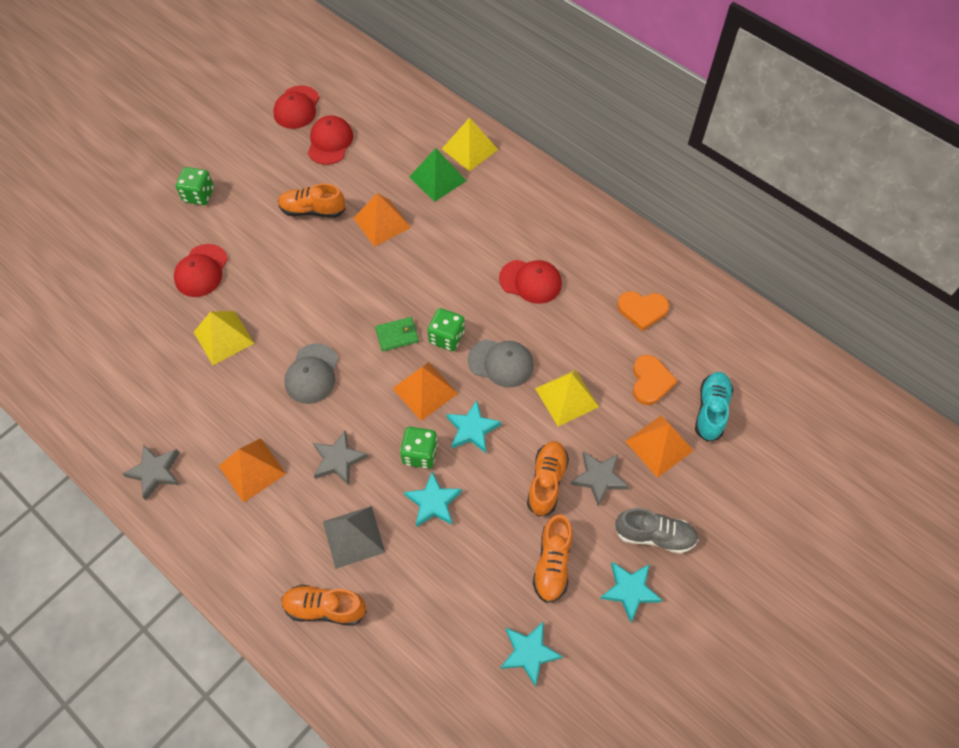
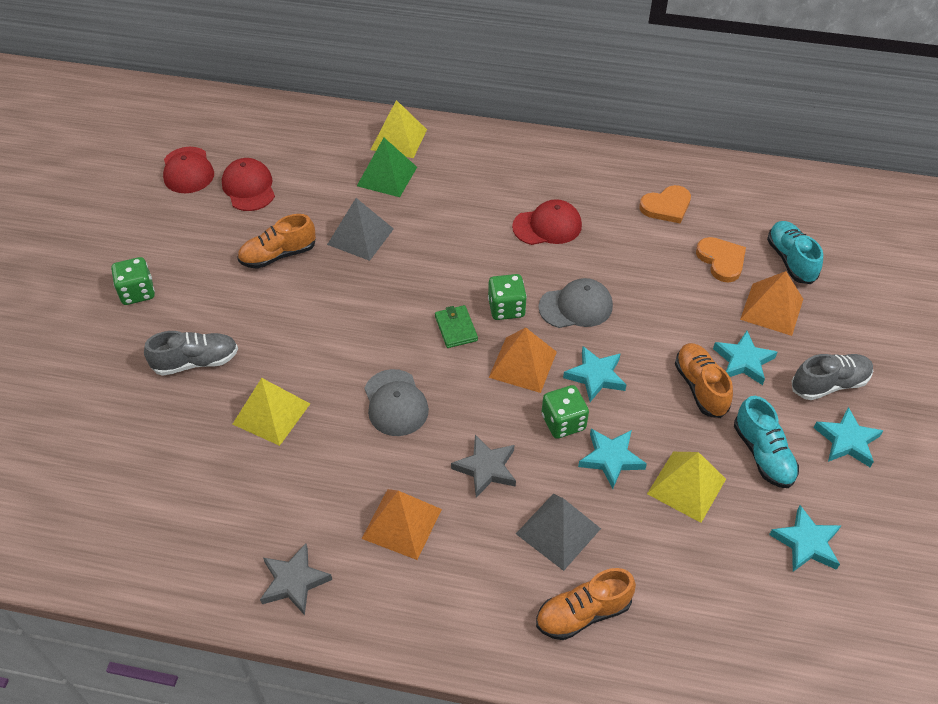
camera: 30 degrees left, 10 degrees down
red cap [174,244,228,297] -> grey shoe [144,331,238,376]
orange pyramid [353,193,411,247] -> grey pyramid [327,198,394,261]
green wallet [375,317,419,351] -> green wallet turned 60 degrees counterclockwise [435,305,478,348]
orange shoe [533,514,572,603] -> turquoise shoe [734,396,799,488]
yellow pyramid [535,370,599,426] -> yellow pyramid moved to [647,452,726,523]
grey star [570,451,629,506] -> turquoise star [713,331,778,385]

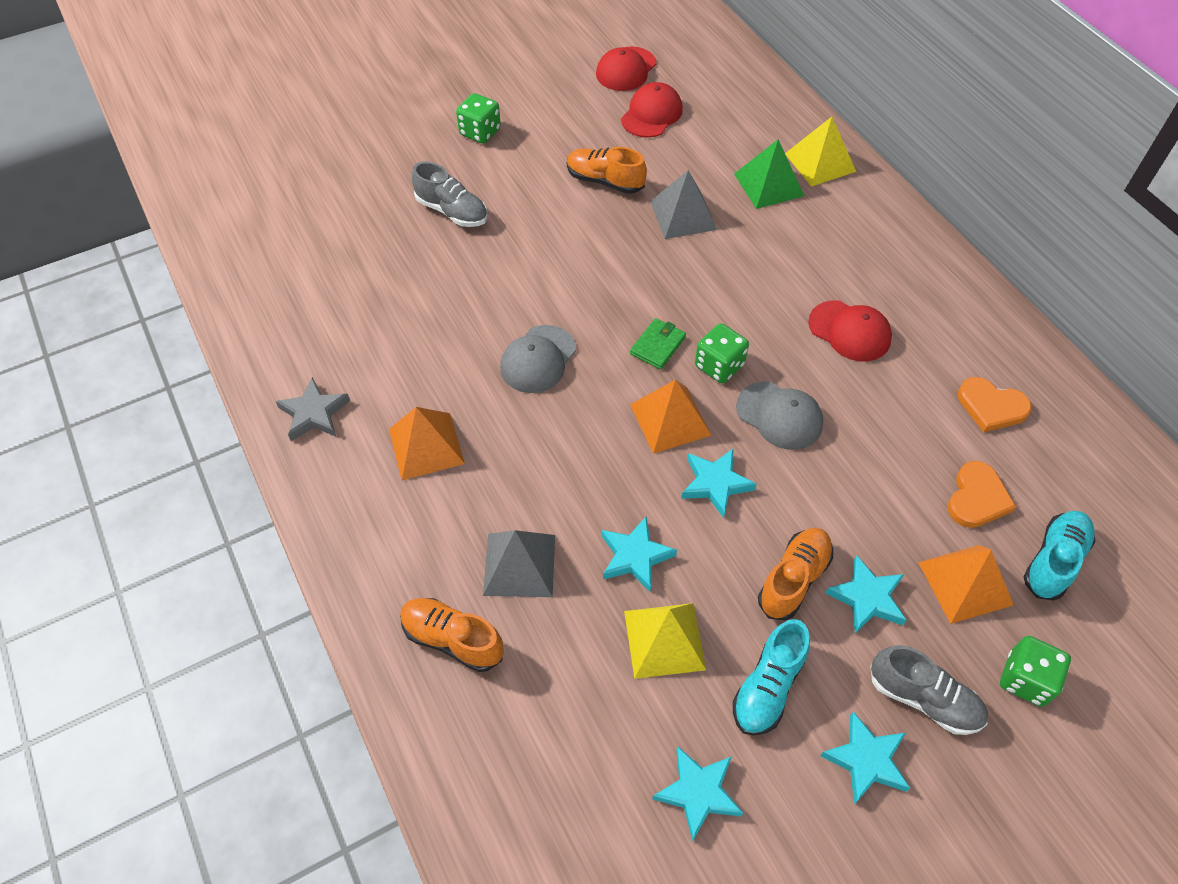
camera: 50 degrees right, 5 degrees up
yellow pyramid [233,378,310,446] -> none
grey star [451,435,516,498] -> none
green dice [542,385,589,439] -> green dice moved to [1000,636,1071,707]

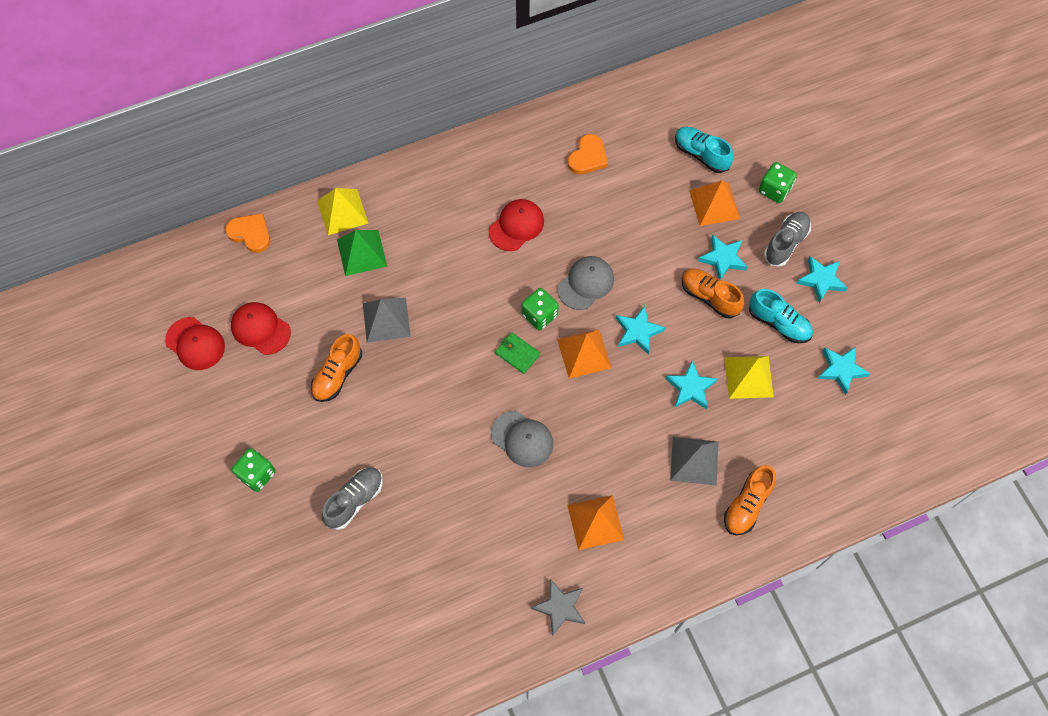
camera: 85 degrees left, 10 degrees up
orange heart [948,461,1016,528] -> orange heart moved to [225,213,270,253]

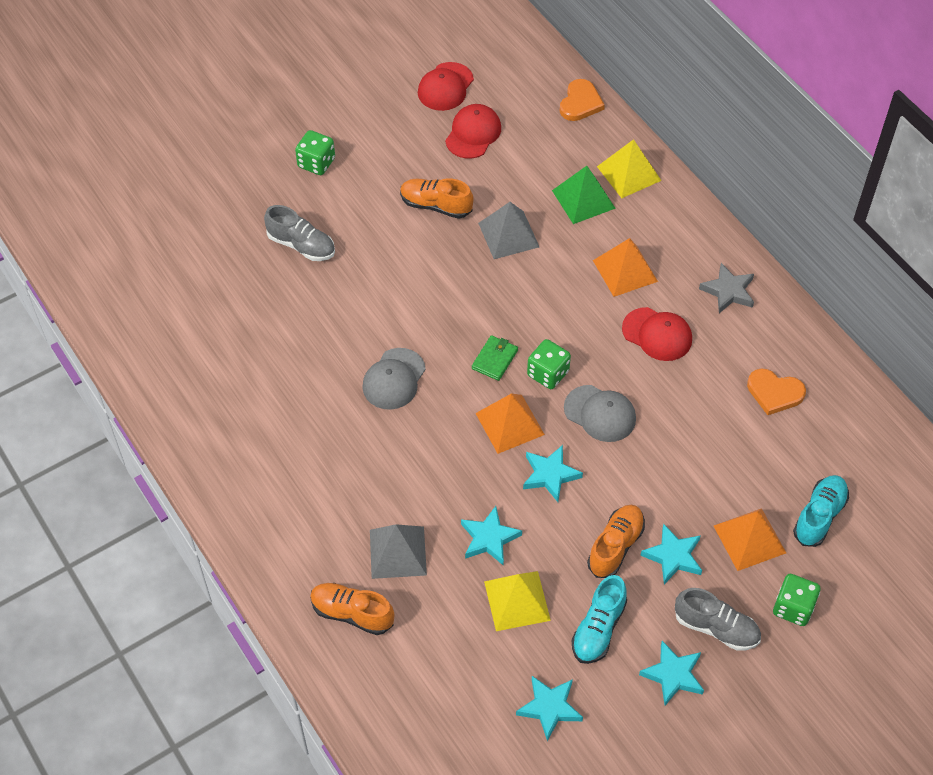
camera: 80 degrees right, 10 degrees down
grey star [531,579,585,636] -> grey star moved to [699,263,754,313]
orange pyramid [567,495,624,550] -> orange pyramid moved to [593,238,658,297]

